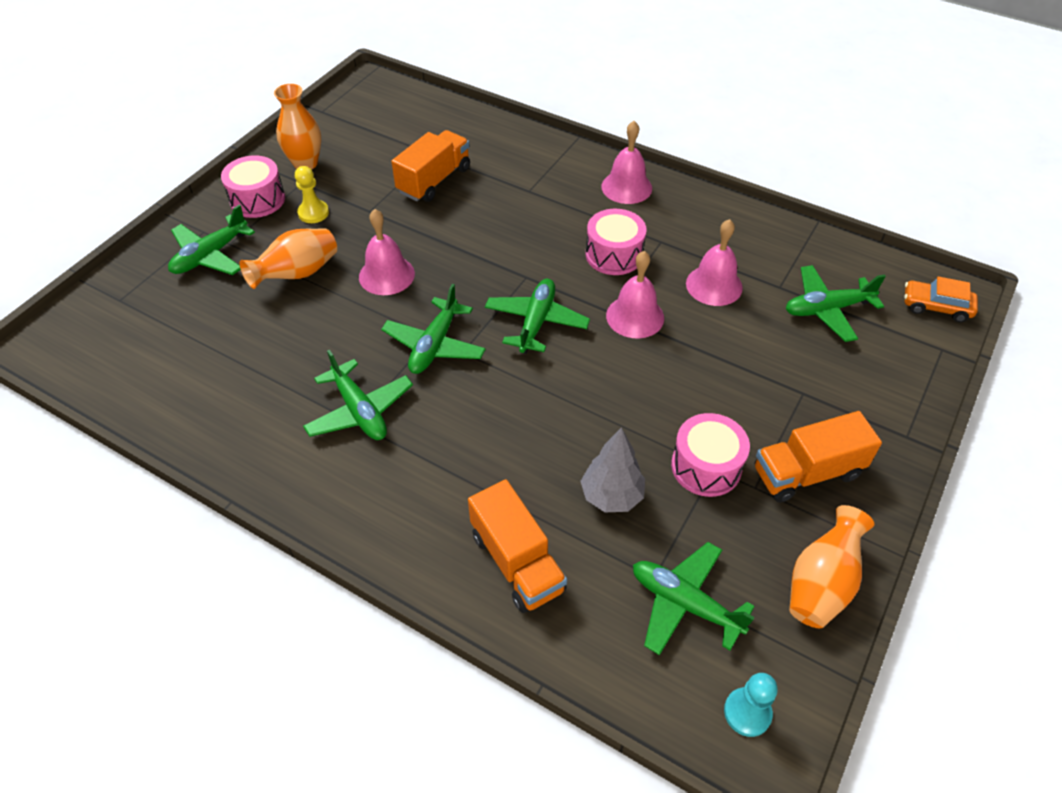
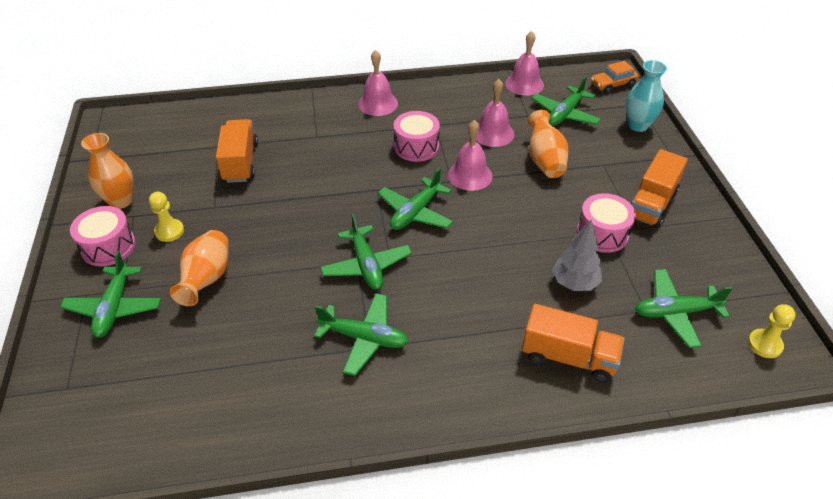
camera: 40 degrees left, 5 degrees down
pink bell [359,209,415,295] -> pink bell moved to [505,31,544,96]
green plane [485,279,590,354] -> green plane turned 120 degrees counterclockwise [378,168,453,230]
turquoise pawn [724,673,778,737] -> yellow pawn [748,304,796,358]
orange vase [789,505,874,628] -> orange vase moved to [528,110,568,178]
none -> turquoise vase [626,60,667,132]

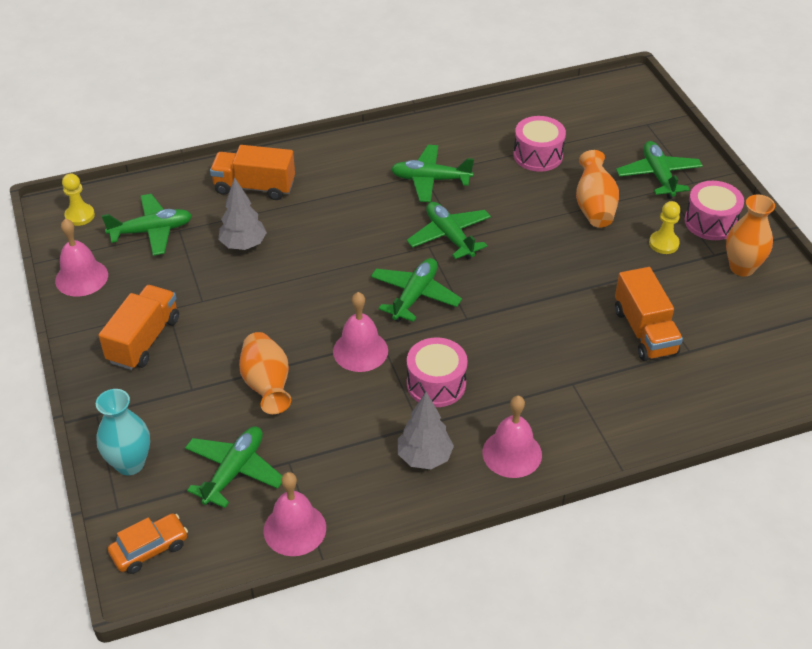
camera: 170 degrees right, 0 degrees up
pink bell [476,79,514,147] -> pink bell moved to [55,219,108,297]
pink drum [577,193,636,253] -> pink drum moved to [513,116,566,172]
none -> grey tree [398,392,454,469]

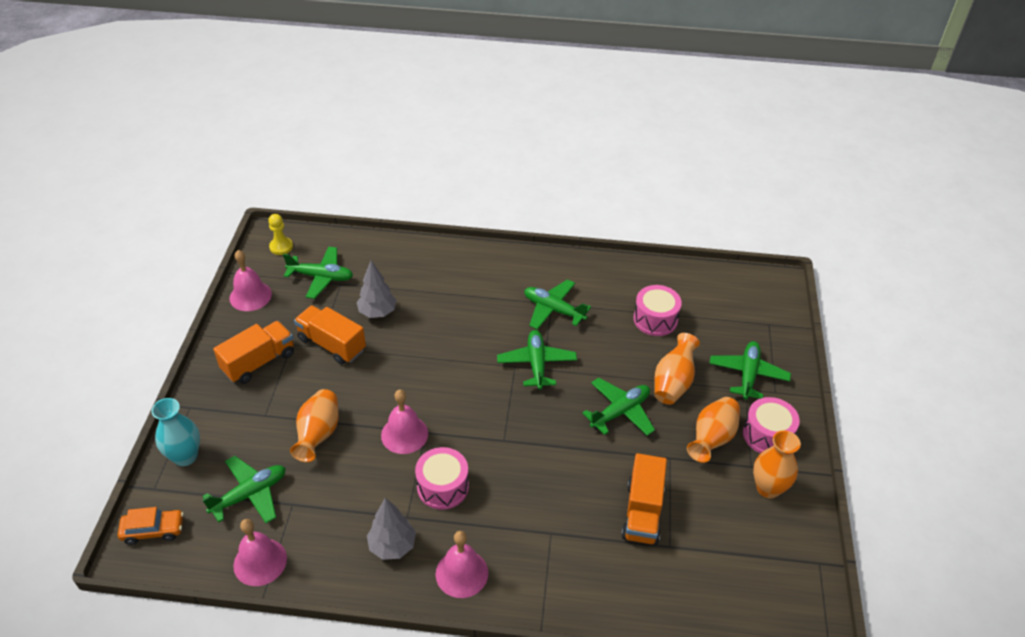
camera: 25 degrees right, 0 degrees up
orange truck [210,145,295,200] -> orange truck moved to [294,305,366,365]
green plane [371,258,462,322] -> green plane moved to [582,378,655,436]
yellow pawn [649,201,680,254] -> orange vase [687,397,740,463]

